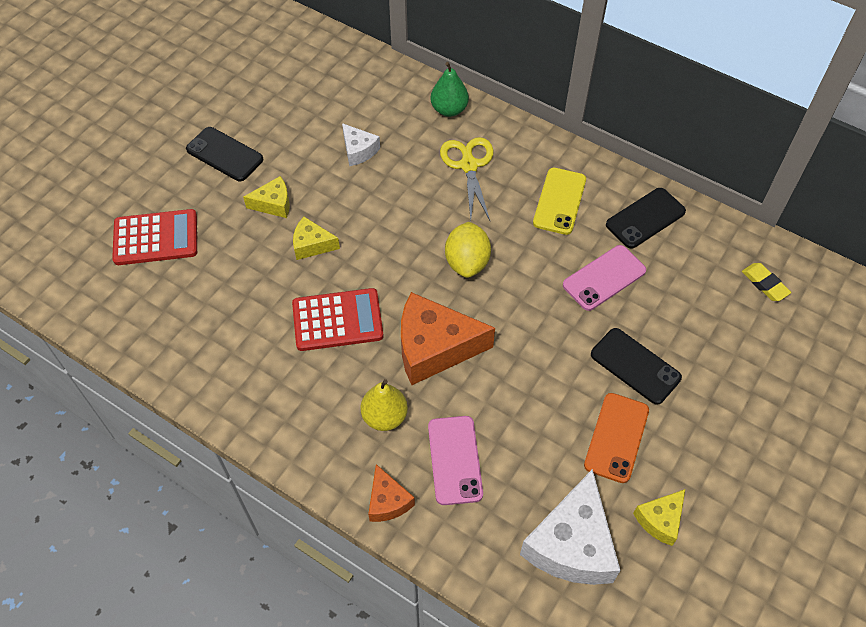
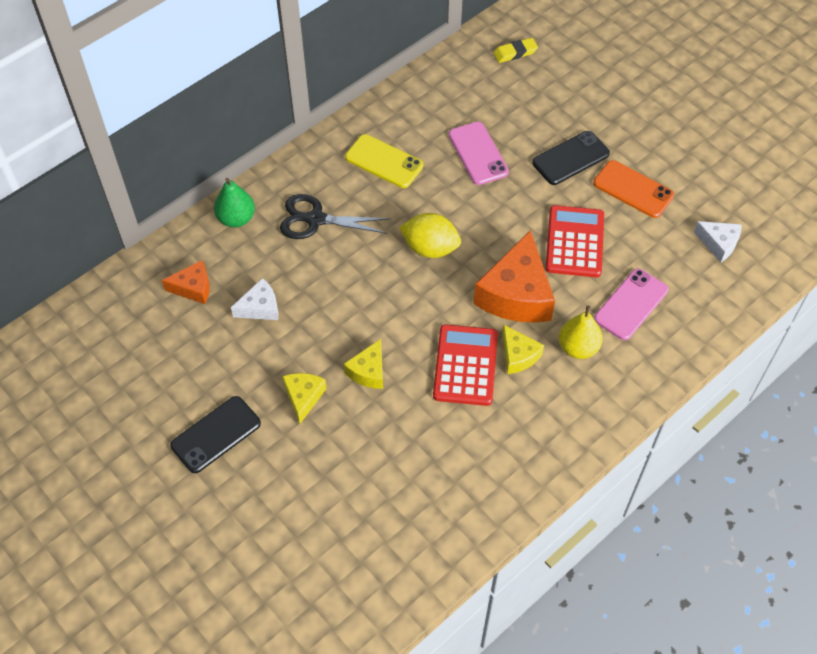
camera: 75 degrees left, 0 degrees up
red calculator [112,209,197,265] -> red calculator moved to [545,205,604,277]
orange cheese [368,464,415,522] -> orange cheese moved to [162,260,210,304]
pink phone [428,416,483,505] -> pink phone turned 60 degrees counterclockwise [594,269,668,340]
yellow scissors [440,137,494,220] -> black scissors [280,194,390,239]
white cheese [520,469,621,585] -> white cheese [694,221,742,263], size x0.52
black phone [606,188,686,248] -> none
yellow cheese [633,489,685,546] -> yellow cheese moved to [502,324,544,374]

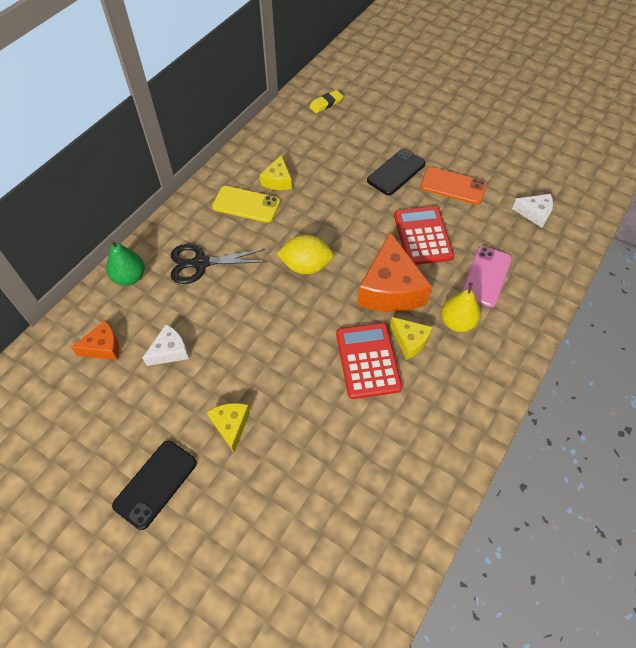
camera: 15 degrees left, 0 degrees up
yellow cheese [344,339,383,389] -> yellow cheese moved to [260,155,292,190]
pink phone [449,122,509,185] -> none

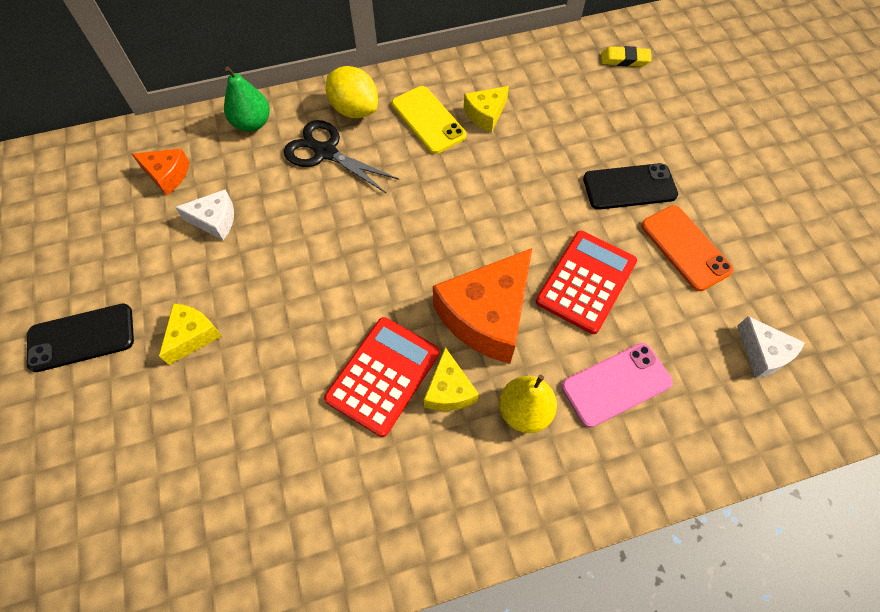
camera: 40 degrees right, 5 degrees up
yellow lemon [277,235,334,274] -> yellow lemon moved to [326,66,378,118]

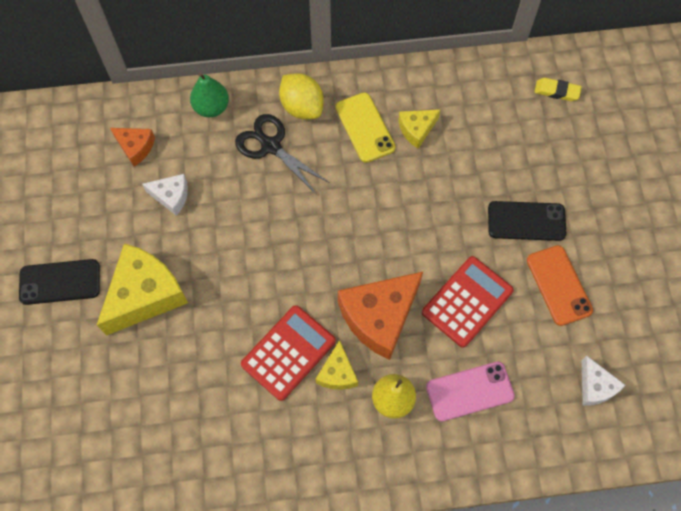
camera: 10 degrees right, 5 degrees up
yellow cheese [159,303,222,365] -> yellow cheese [97,243,188,336], size x1.93

